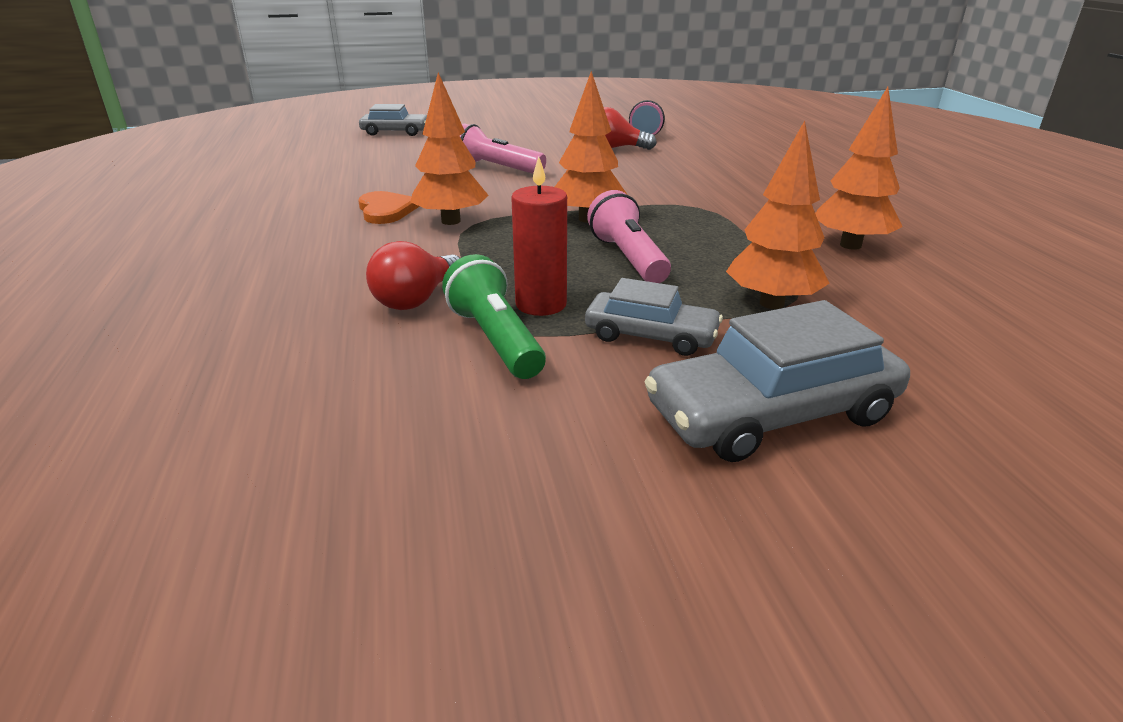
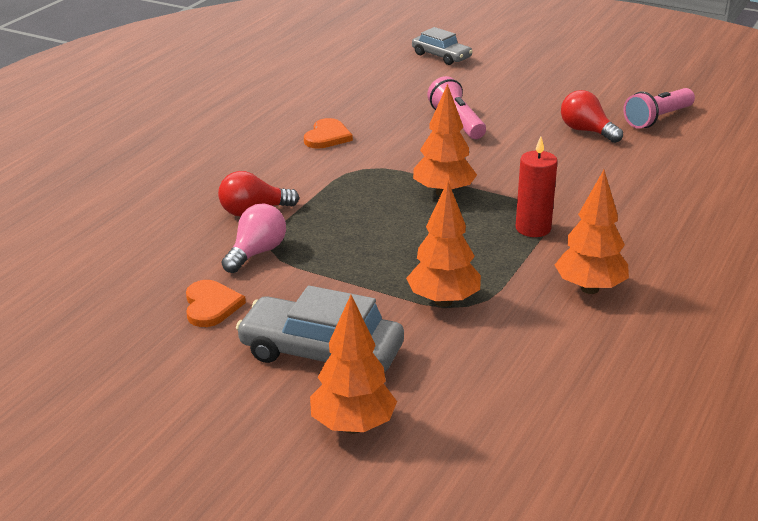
camera: 40 degrees right, 0 degrees up
orange tree [410,72,489,225] -> orange tree moved to [310,295,397,434]
green flashlight [442,254,546,379] -> pink light bulb [222,204,286,273]
red candle [511,156,567,316] -> red candle moved to [516,137,558,237]
grey car [585,278,723,356] -> none
pink flashlight [587,190,671,283] -> none
none -> orange heart [186,280,246,327]

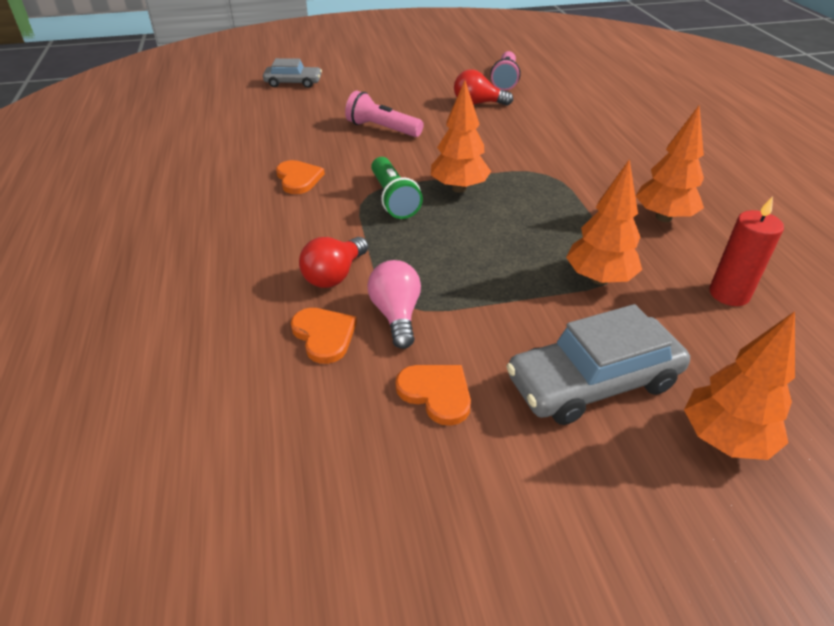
camera: 40 degrees left, 10 degrees up
red candle [516,137,558,237] -> red candle moved to [709,196,784,306]
none -> orange heart [291,308,357,364]
none -> green flashlight [371,157,423,219]

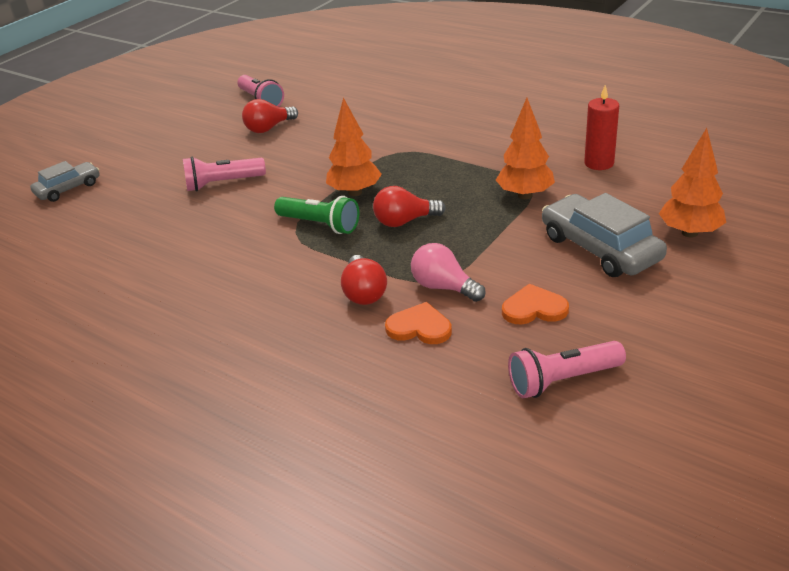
camera: 40 degrees left, 5 degrees down
orange heart [276,160,325,194] -> none
grey car [506,304,690,425] -> grey car turned 120 degrees clockwise [542,193,667,277]
orange tree [636,106,704,222] -> none
none -> red light bulb [373,186,446,227]
none -> pink flashlight [508,341,626,398]

